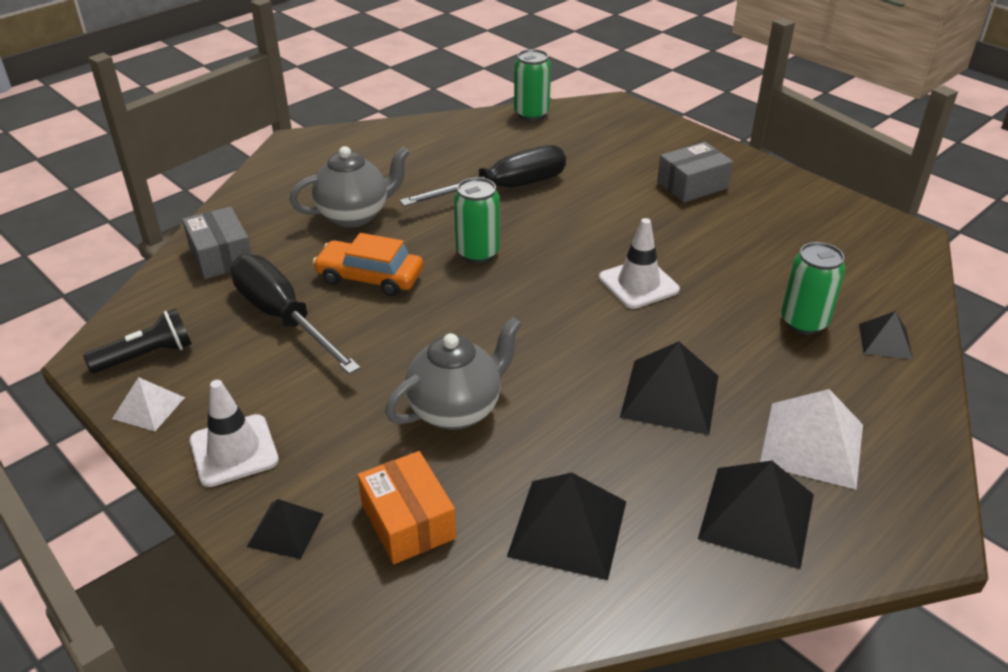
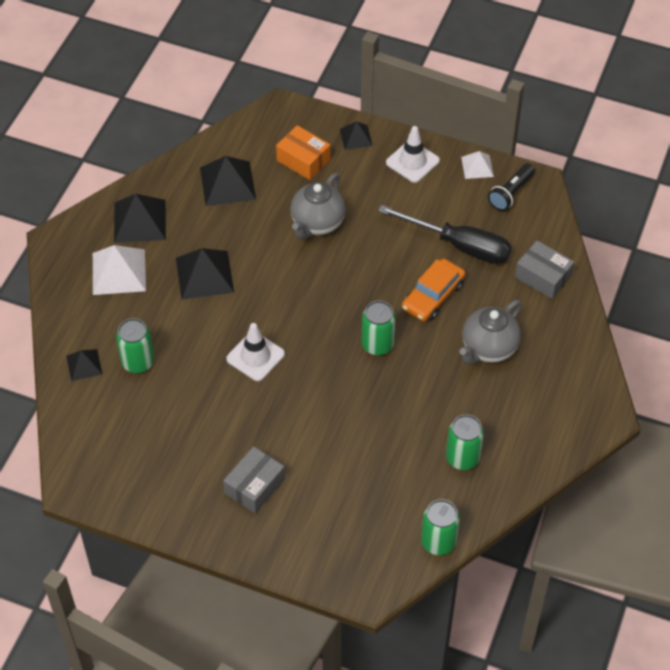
camera: 155 degrees right, 15 degrees up
orange car [313,233,423,296] -> orange car turned 135 degrees clockwise [402,259,465,321]
black screwdriver [399,145,566,206] -> none
none -> green can [446,414,484,470]

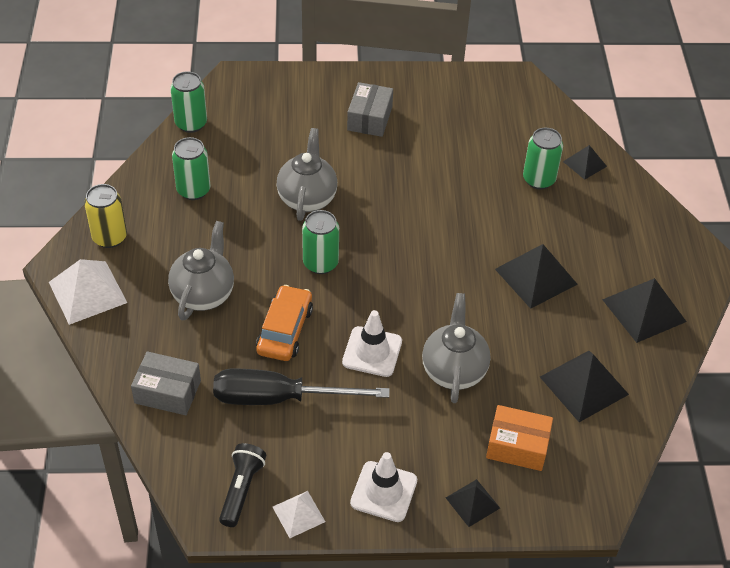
camera: 155 degrees right, 5 degrees down
white pyramid [93,245,146,295] -> white pyramid moved to [49,259,127,325]
white traffic cone [226,323,285,381] -> white traffic cone moved to [342,310,402,377]
none -> yellow can [84,184,127,248]
none -> grey teapot [277,128,337,221]

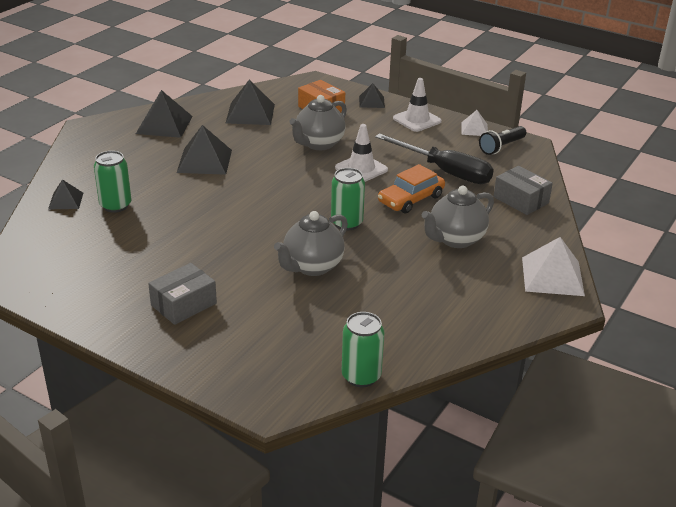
camera: 145 degrees left, 15 degrees down
yellow can [84,184,127,248] -> none
green can [172,137,211,200] -> none

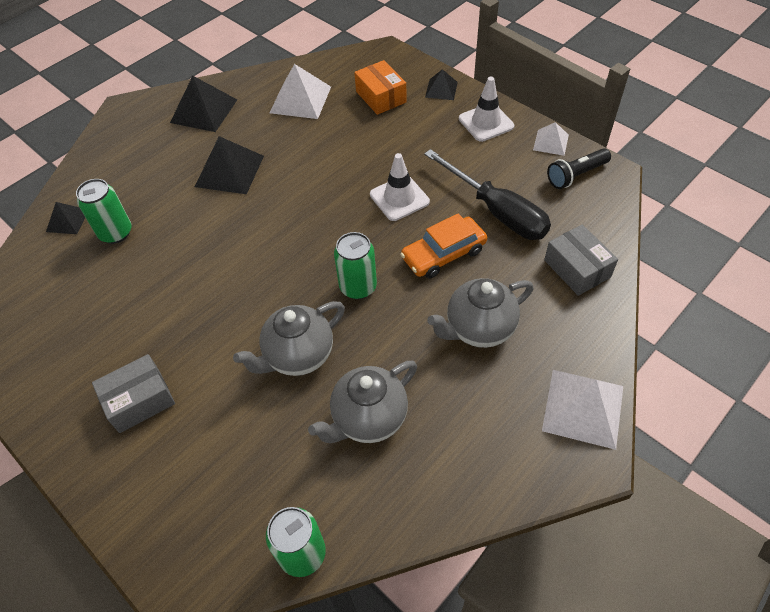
camera: 15 degrees right, 20 degrees up
black pyramid [226,79,275,125] -> white pyramid [270,64,331,119]
grey teapot [289,95,347,150] -> grey teapot moved to [308,361,417,443]

